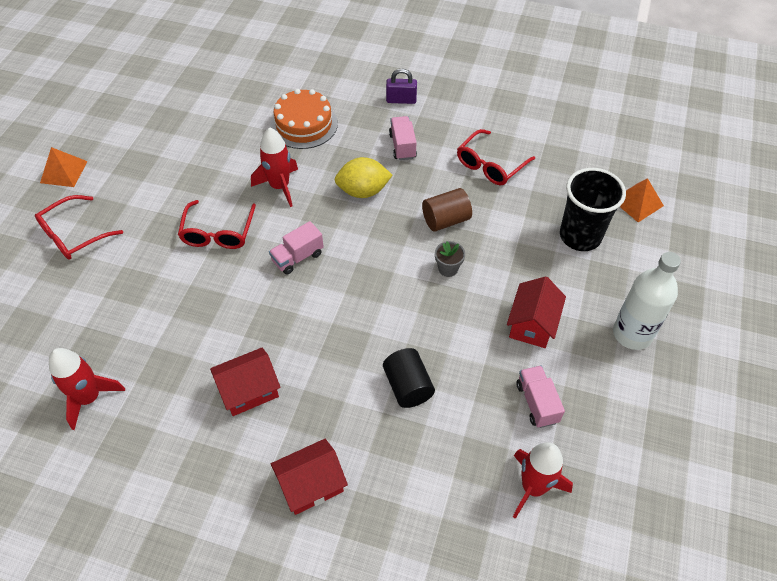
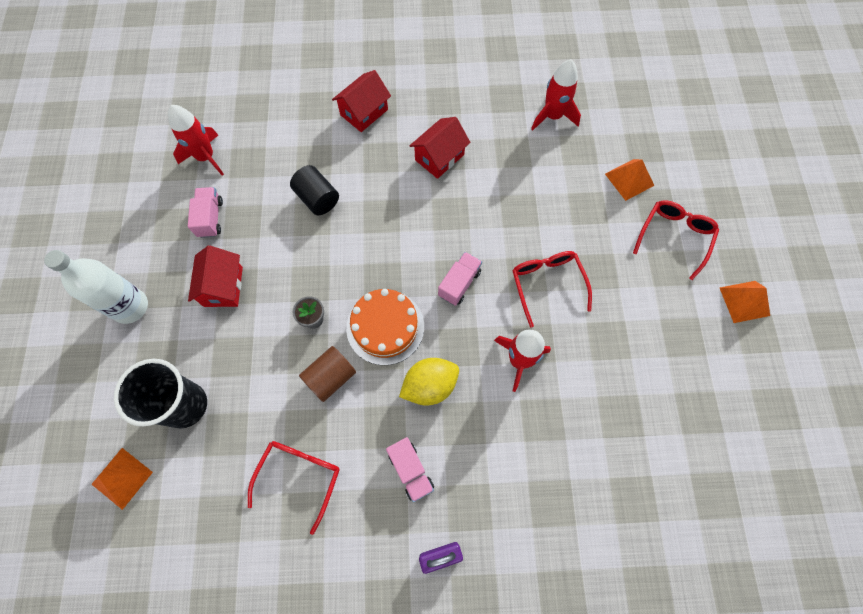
camera: 160 degrees right, 15 degrees up
orange cake [270,89,338,149] -> orange cake moved to [346,289,424,365]
pink truck [517,366,565,428] -> pink truck turned 150 degrees counterclockwise [188,187,223,238]
none -> orange pyramid [605,159,654,201]

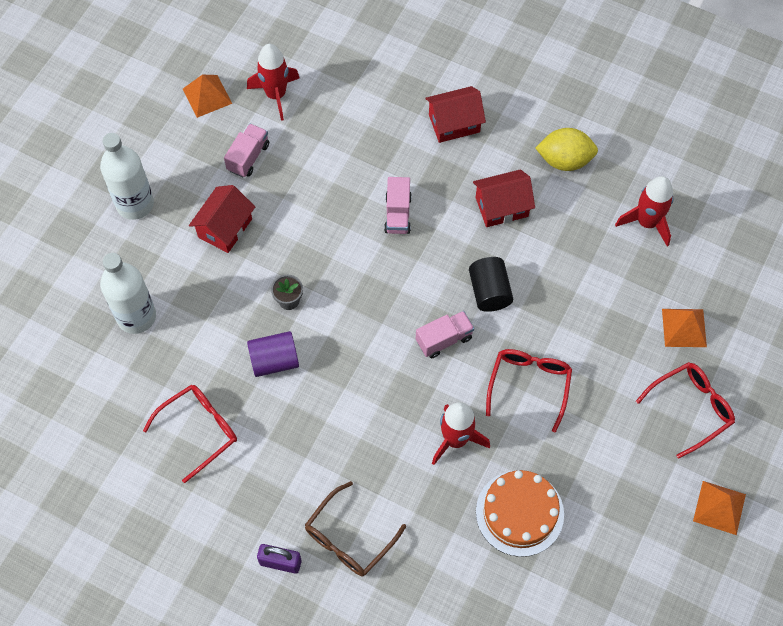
camera: 30 degrees right, 5 degrees down
orange pyramid [92,448,153,510] -> orange pyramid moved to [183,75,232,118]
black cup [114,359,207,428] -> white bottle [100,253,156,334]
black cylinder [290,165,339,215] -> black cylinder moved to [469,257,513,312]
brown cylinder [299,346,356,402] -> purple cylinder [247,331,299,377]
orange cake [346,289,424,365] -> orange cake moved to [476,470,564,557]
pink truck [386,437,434,502] -> pink truck moved to [384,177,412,234]
yellow lemon [399,358,459,405] -> yellow lemon moved to [535,128,598,171]
none -> brown glasses [305,481,406,577]

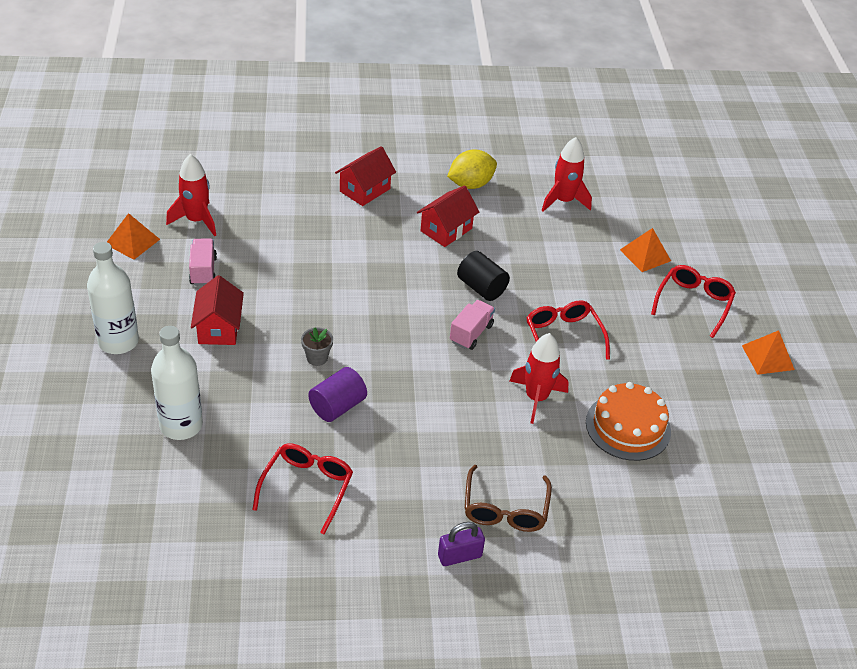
camera: 35 degrees left, 20 degrees down
pink truck [384,177,412,234] -> none

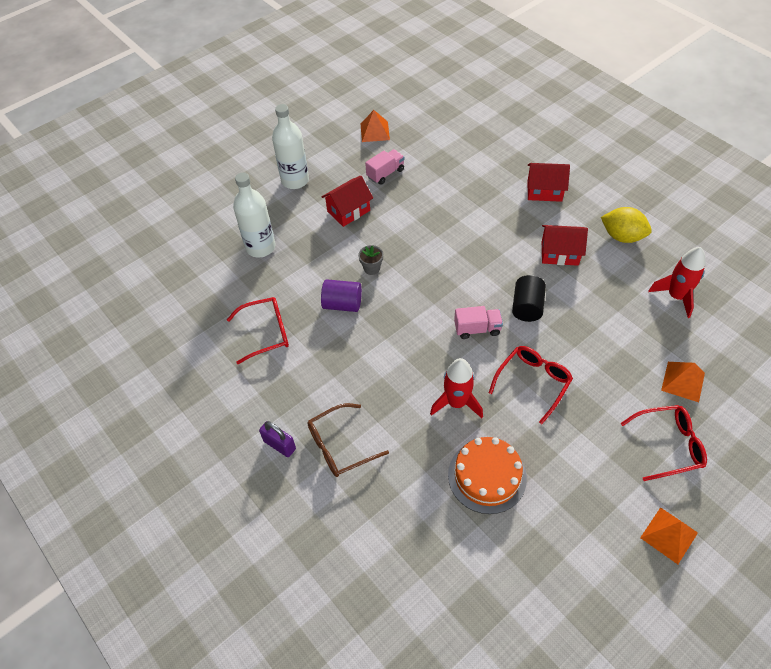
camera: 60 degrees right, 10 degrees up
red rocket [166,154,216,236] -> none

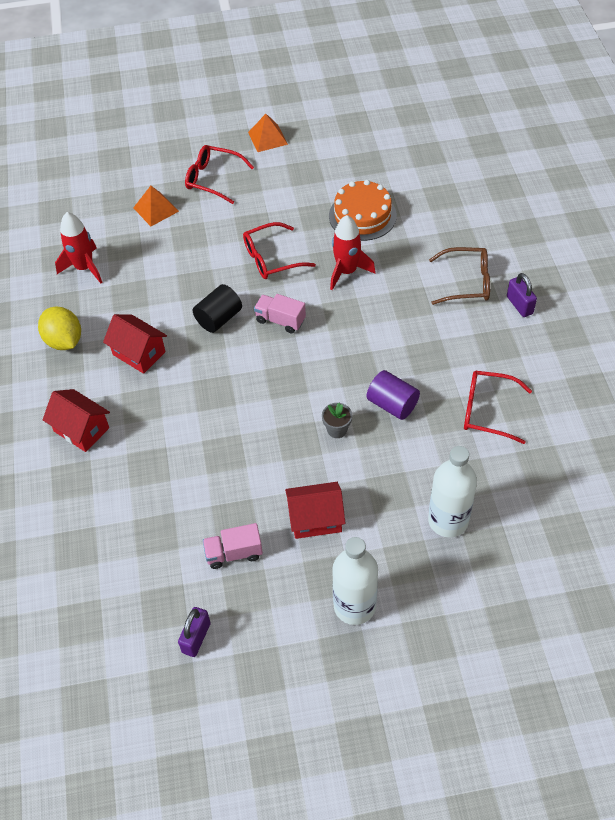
camera: 150 degrees left, 0 degrees up
orange pyramid [361,110,390,142] -> purple padlock [178,607,211,657]

